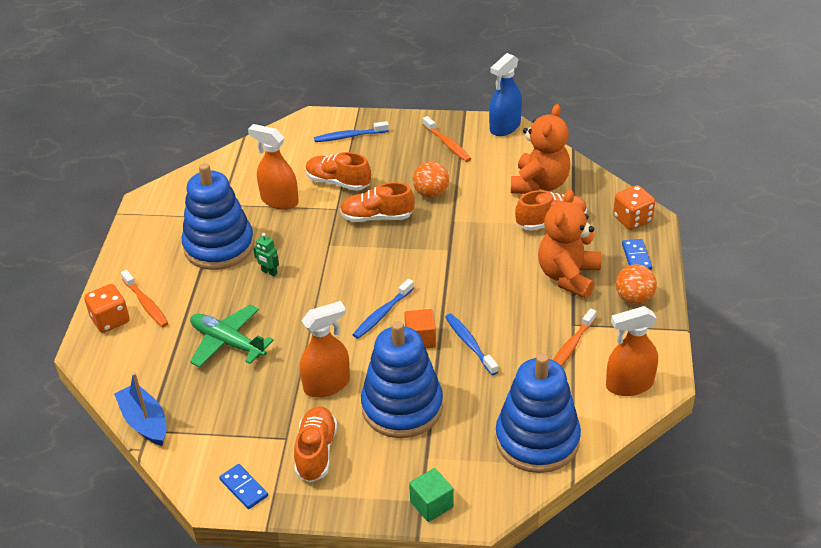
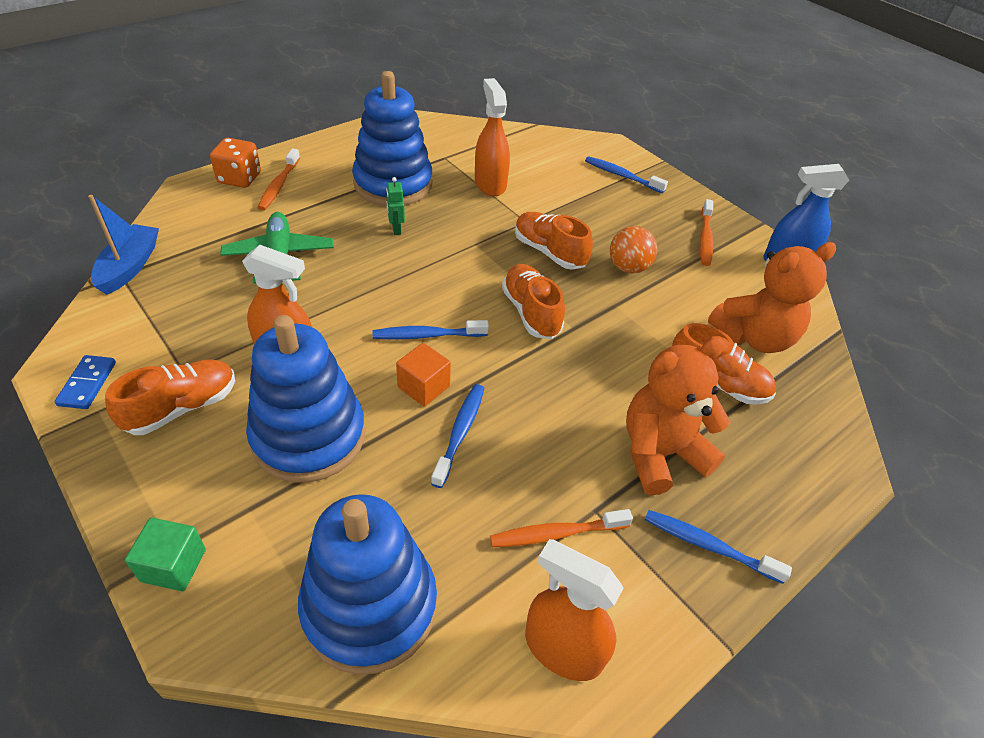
camera: 40 degrees right, 5 degrees up
orange shoe [306,152,371,191] -> orange shoe moved to [502,264,565,339]
orange dice [613,185,655,230] -> none
orange ball [616,264,657,305] -> blue toothbrush [645,510,792,584]
blue domino [622,239,652,270] -> none

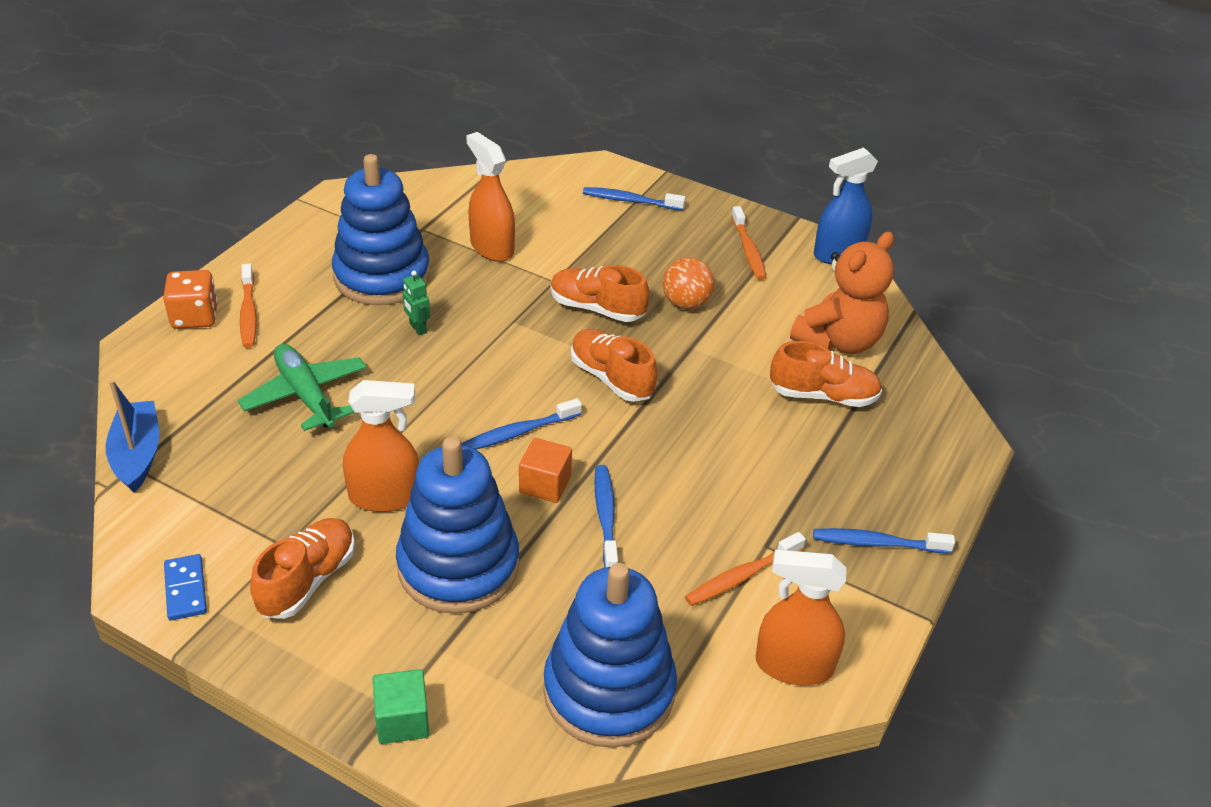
camera: 20 degrees left, 5 degrees down
orange teddy bear [626,337,730,495] -> none

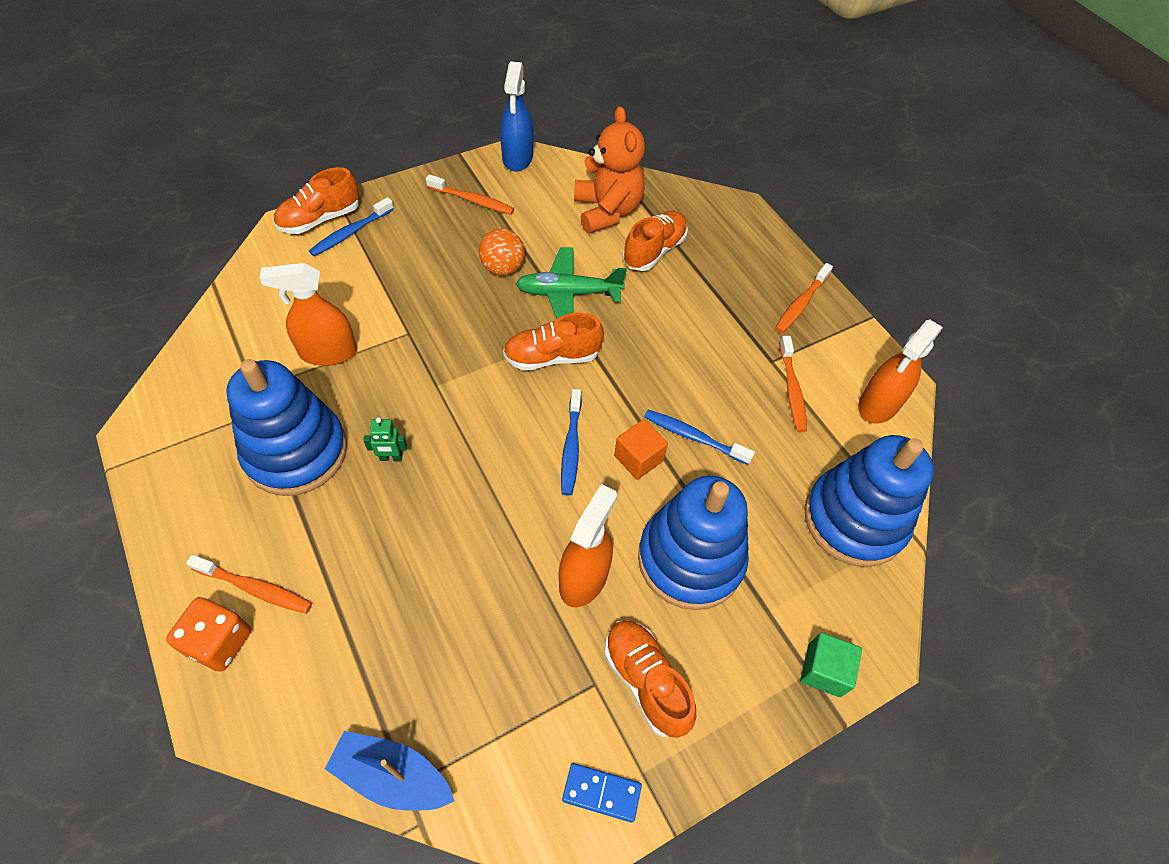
camera: 60 degrees left, 15 degrees up
green plane [238,344,367,431] -> green plane moved to [516,247,627,319]
orange shoe [550,265,650,322] -> orange shoe moved to [274,167,359,234]
blue toothbrush [813,528,955,554] -> orange toothbrush [775,263,833,333]

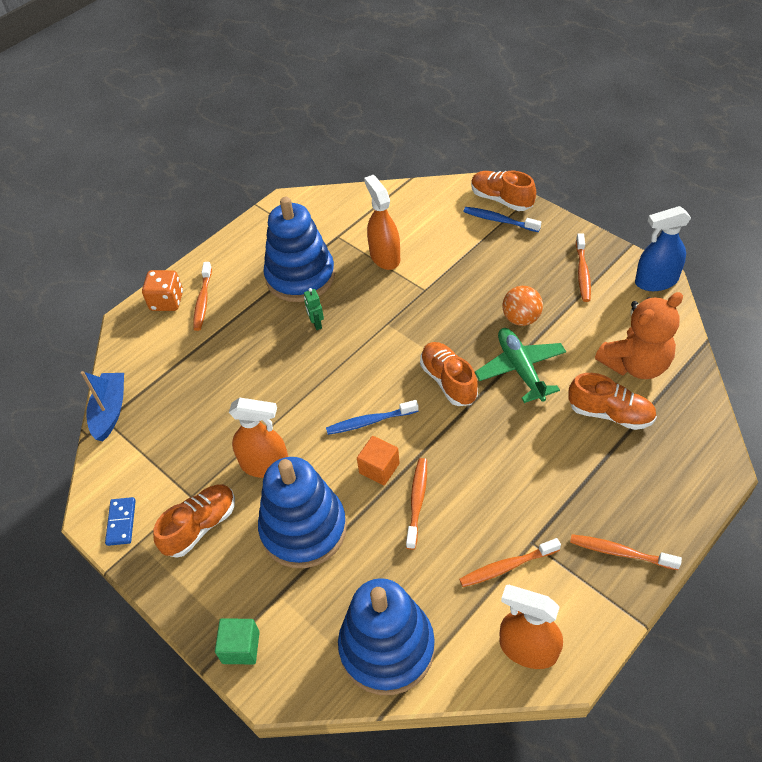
camera: 80 degrees right, 5 degrees down
blue toothbrush [644,410,755,465] -> orange toothbrush [406,458,427,550]

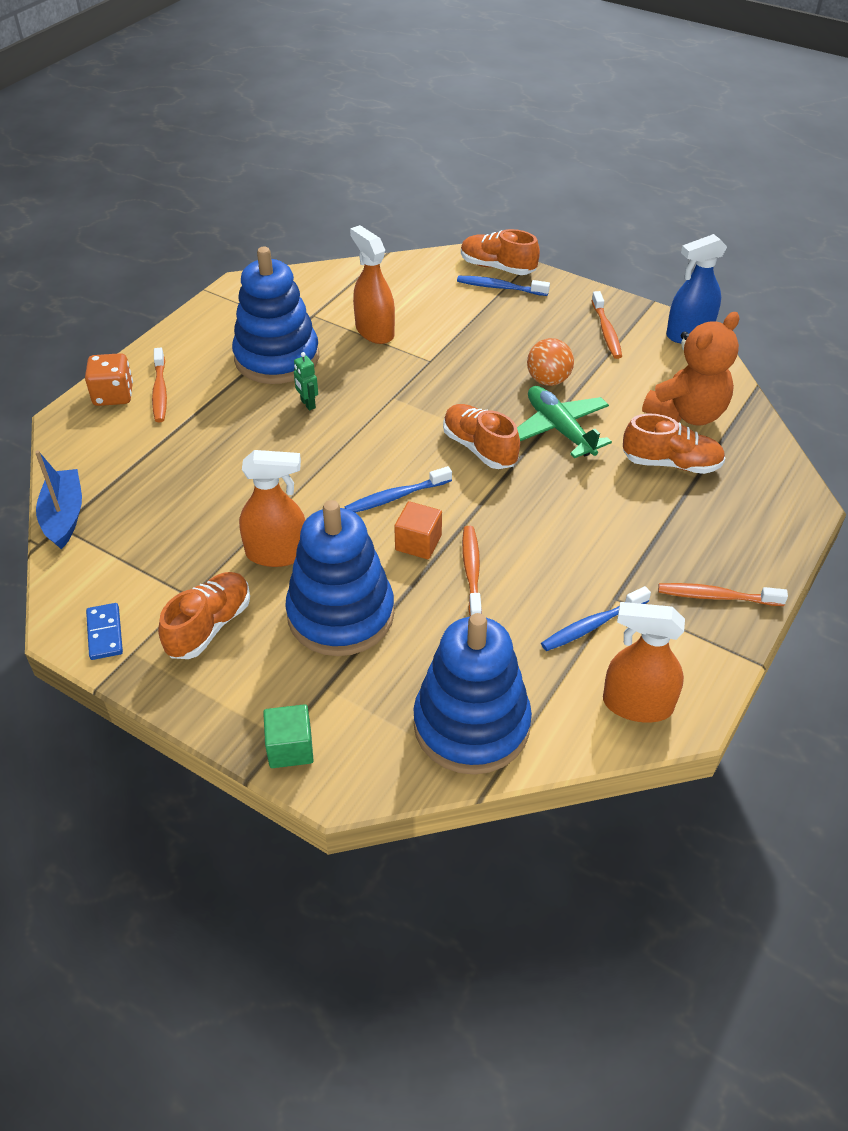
camera: 15 degrees left, 5 degrees down
orange toothbrush [459,538,561,587] -> blue toothbrush [541,586,651,651]

